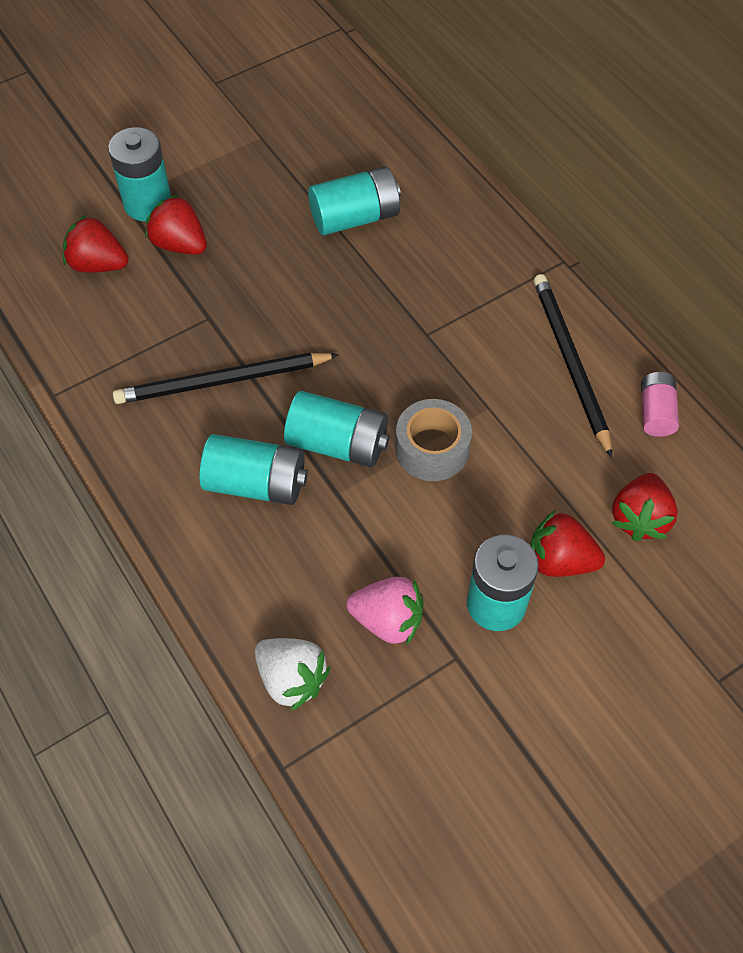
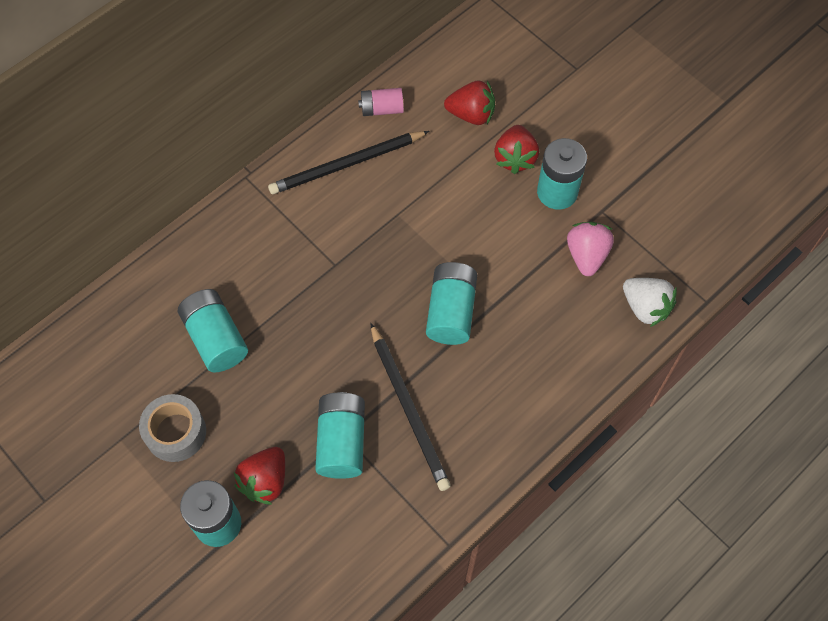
camera: 100 degrees left, 5 degrees up
red strawberry [63,215,128,273] -> none
turquoise battery [199,434,308,505] -> turquoise battery moved to [315,392,365,479]
white strawberry [254,638,331,711] -> white strawberry turned 105 degrees clockwise [623,278,677,327]
grey tape [395,399,472,481] -> grey tape moved to [139,394,206,462]

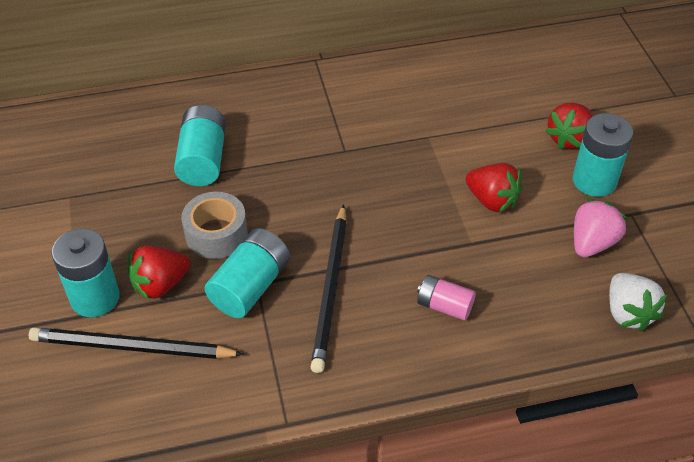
camera: 30 degrees right, 15 degrees down
grey tape [139,394,206,462] -> grey tape moved to [181,192,248,259]
black pencil [268,131,429,194] -> black pencil moved to [29,327,244,359]
pink battery [358,88,404,116] -> pink battery moved to [417,275,476,321]
turquoise battery [426,262,477,345] -> none
red strawberry [444,80,495,125] -> red strawberry moved to [465,163,523,213]

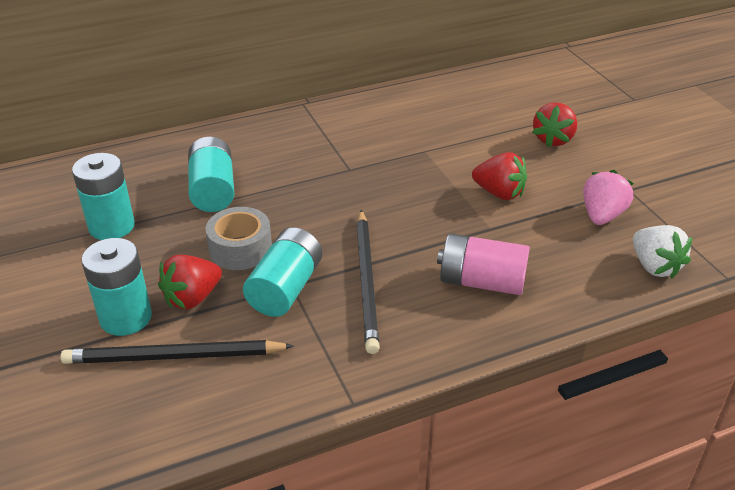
camera: 10 degrees left, 10 degrees down
pink battery [417,275,476,321] -> pink battery [437,233,530,295], size x1.60
turquoise battery [572,113,633,197] -> turquoise battery moved to [72,153,135,240]

